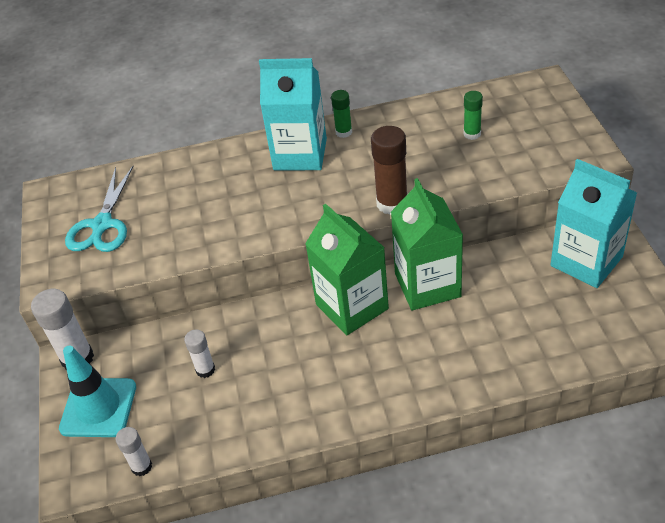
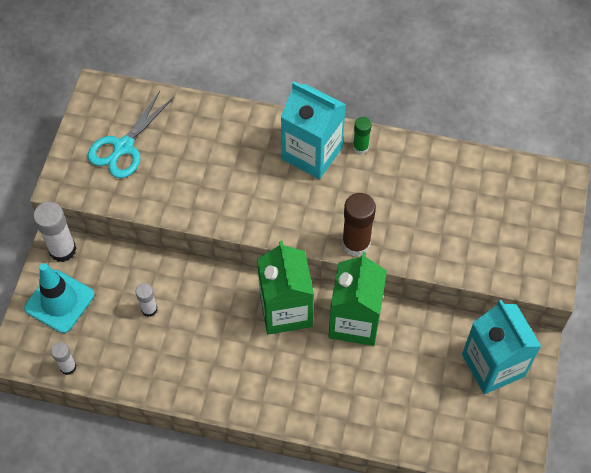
camera: 20 degrees right, 15 degrees up
green glue stick [464,91,483,140] -> none

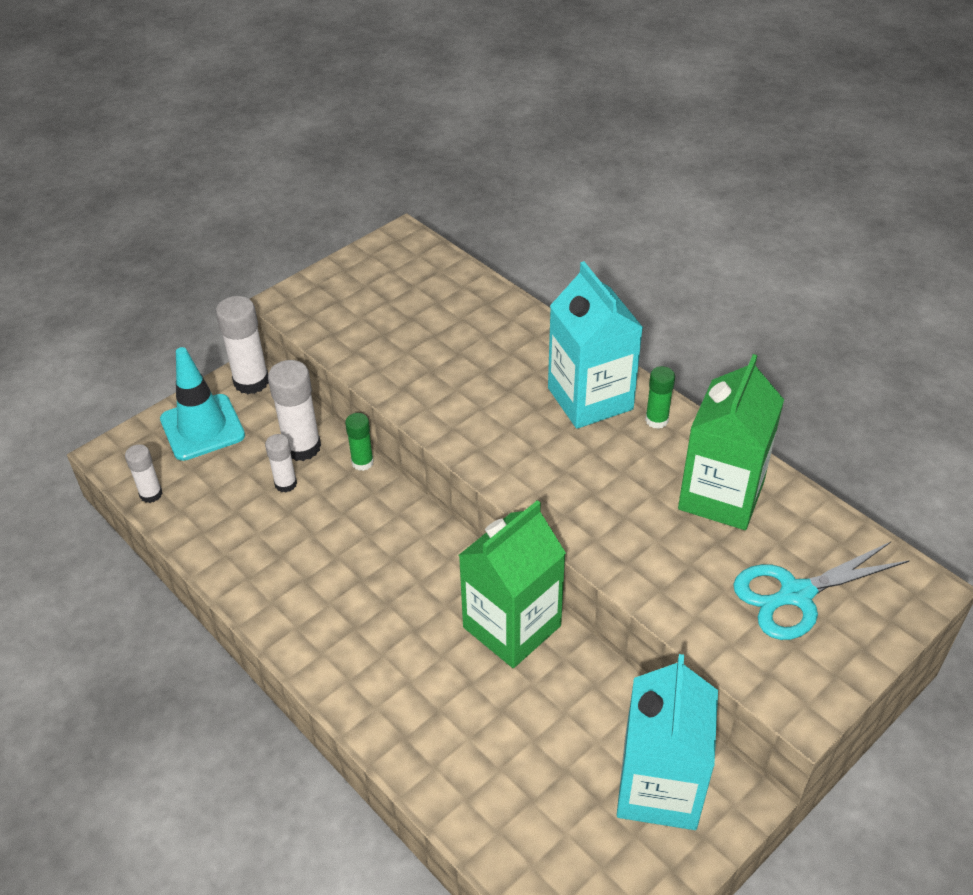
camera: 35 degrees right, 15 degrees down
turquoise scissors [88,91,174,178] -> turquoise scissors moved to [733,542,910,640]
green carton [257,241,314,335] -> green carton moved to [678,354,784,530]
brown glue stick [342,193,376,257] -> none
none -> white glue stick [268,360,321,461]
none -> green glue stick [345,413,374,471]

